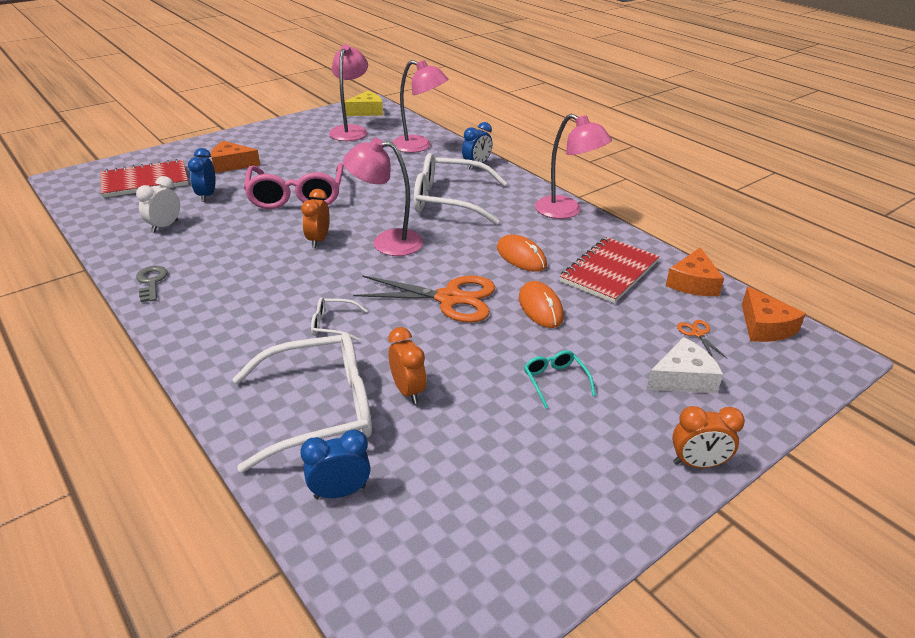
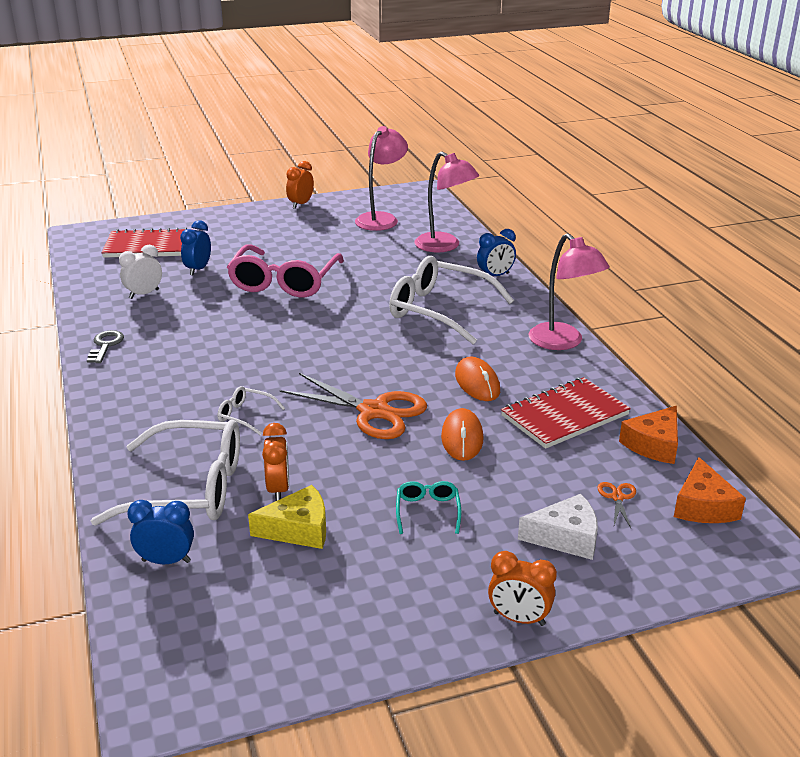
camera: 20 degrees right, 5 degrees down
orange cheese [211,141,260,173] -> none
orange clock [301,189,330,248] -> orange clock moved to [286,161,314,209]
pink lamp [343,138,424,256] -> none
yellow cheese [345,91,383,116] -> yellow cheese moved to [248,485,326,549]

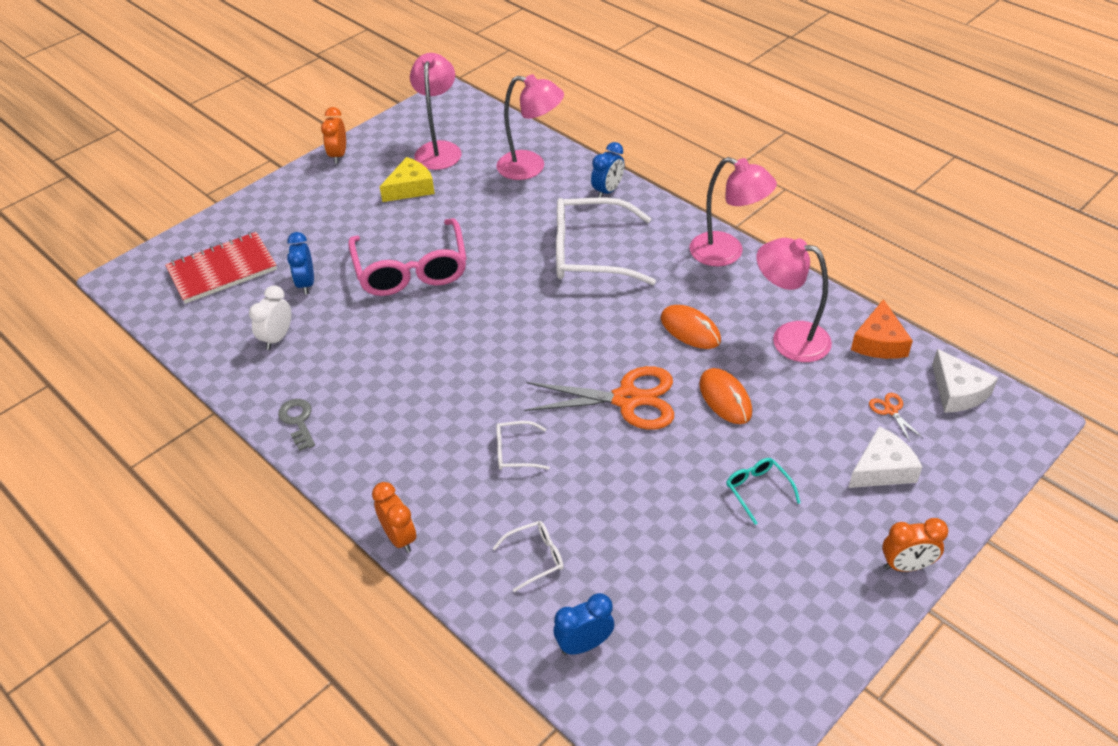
camera: 25 degrees left, 15 degrees up
white glasses [91,420,240,526] -> white glasses [493,521,564,592], size x0.44
yellow cheese [248,485,326,549] -> yellow cheese moved to [380,157,435,202]
orange clock [262,423,289,501] -> orange clock moved to [372,482,416,553]
red notebook [501,377,631,449] -> pink lamp [757,238,832,362]
orange cheese [674,457,746,523] -> white cheese [932,349,998,413]

